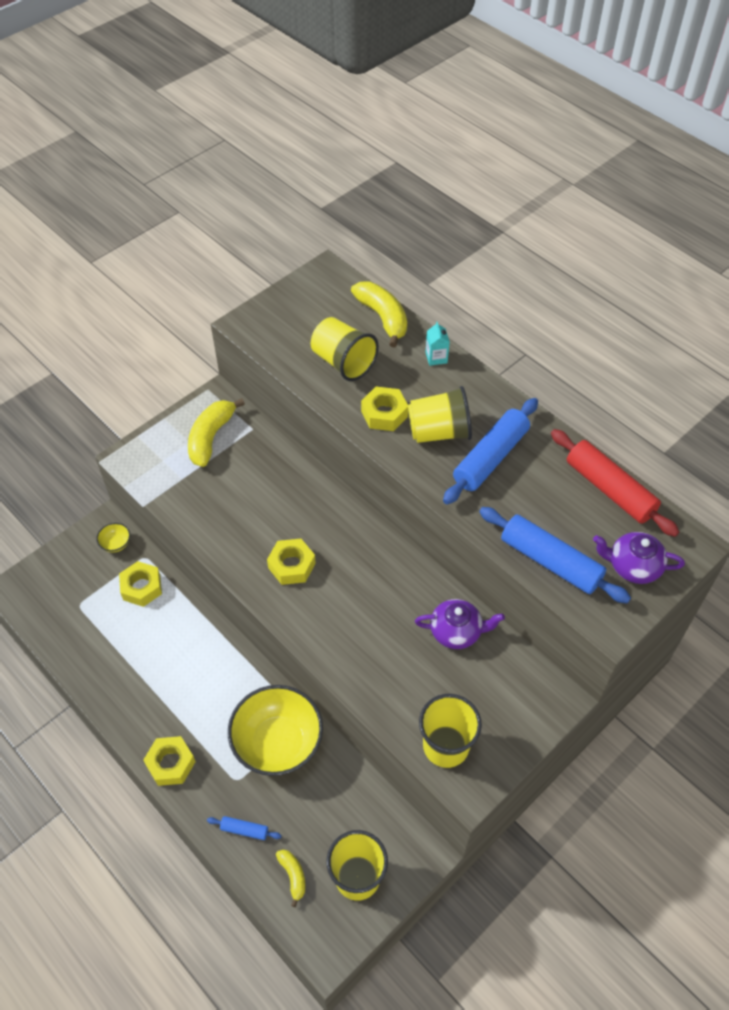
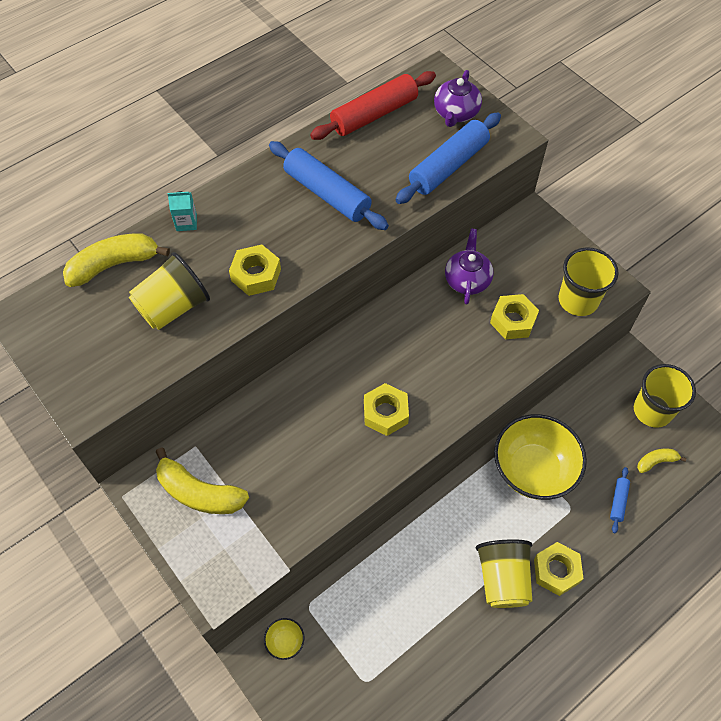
camera: 85 degrees left, 5 degrees up
yellow nut [119,561,162,607] -> yellow nut moved to [490,294,539,339]
yellow cup [408,386,472,443] -> yellow cup moved to [476,539,532,608]

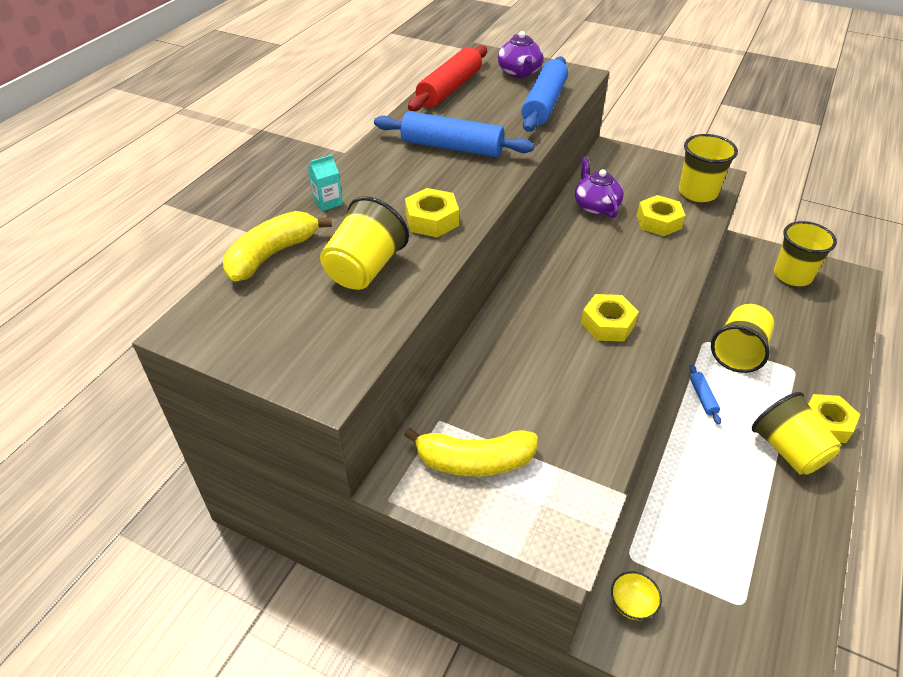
camera: 25 degrees left, 15 degrees down
yellow bowl [494,414,587,500] -> yellow cup [711,304,775,373]
blue rolling pin [610,467,630,533] -> blue rolling pin moved to [689,364,721,425]
yellow banana [637,449,686,473] -> none

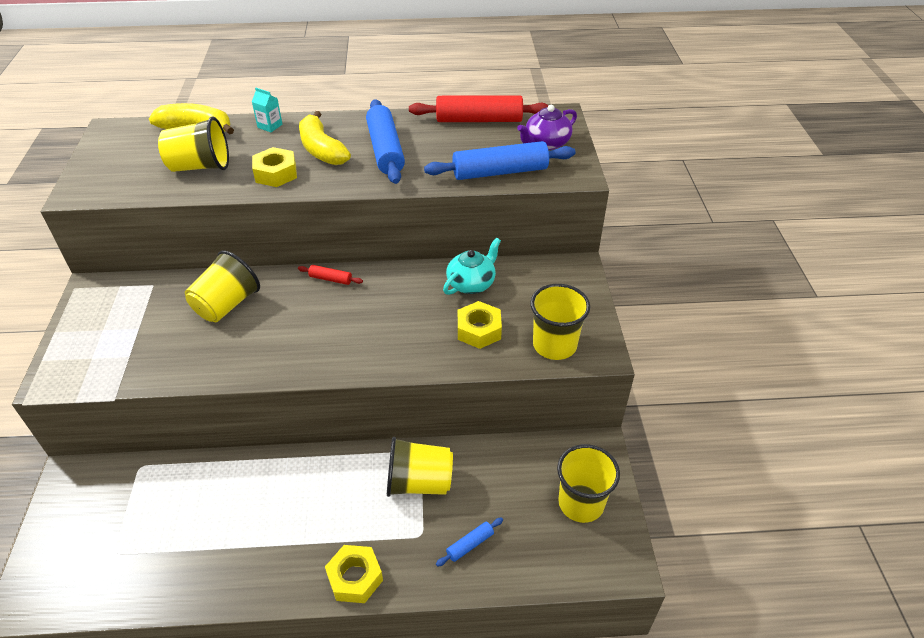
camera: 60 degrees right, 0 degrees up
yellow banana [404,428,538,476] -> yellow banana moved to [299,111,351,165]
purple teapot [575,157,624,218] -> turquoise teapot [443,238,501,295]
yellow nut [581,294,639,342] -> none
yellow bowl [611,571,662,620] -> none
blue rolling pin [689,364,721,425] -> blue rolling pin moved to [436,517,503,567]
yellow cup [752,392,841,475] -> yellow cup moved to [185,251,260,322]
none -> red rolling pin [298,265,363,285]

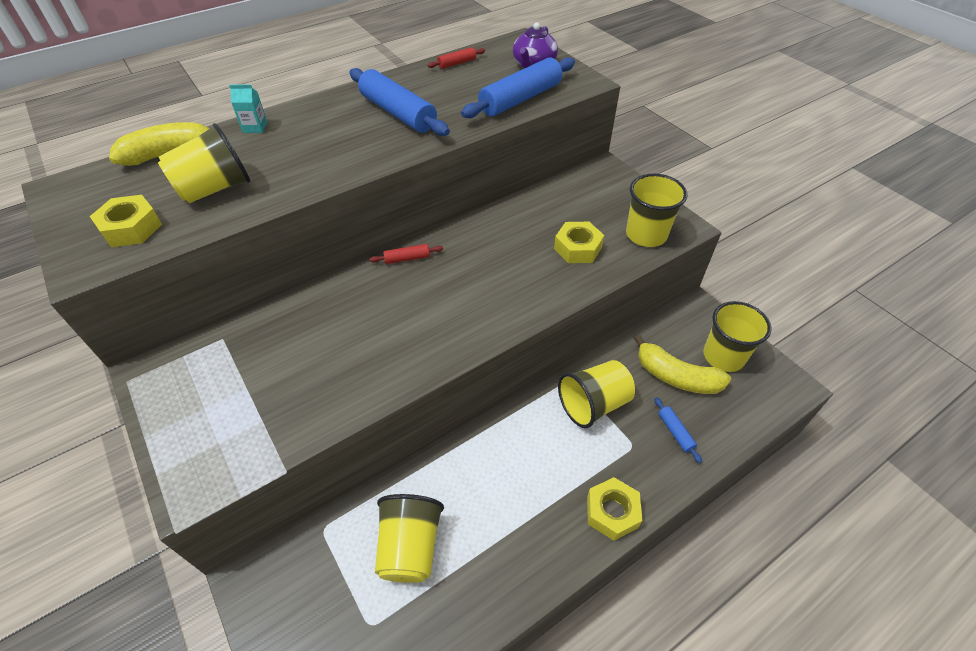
camera: 30 degrees left, 5 degrees up
yellow cup [185,251,260,322] -> yellow cup moved to [375,494,444,583]
yellow nut [252,147,297,187] -> yellow nut moved to [90,195,162,247]
yellow banana [299,111,351,165] -> yellow banana moved to [634,335,731,394]
red rolling pin [409,96,549,122] -> red rolling pin [428,47,485,69], size x0.46
blue rolling pin [436,517,503,567] -> blue rolling pin turned 45 degrees counterclockwise [654,397,702,463]
turquoise teapot [443,238,501,295] -> none

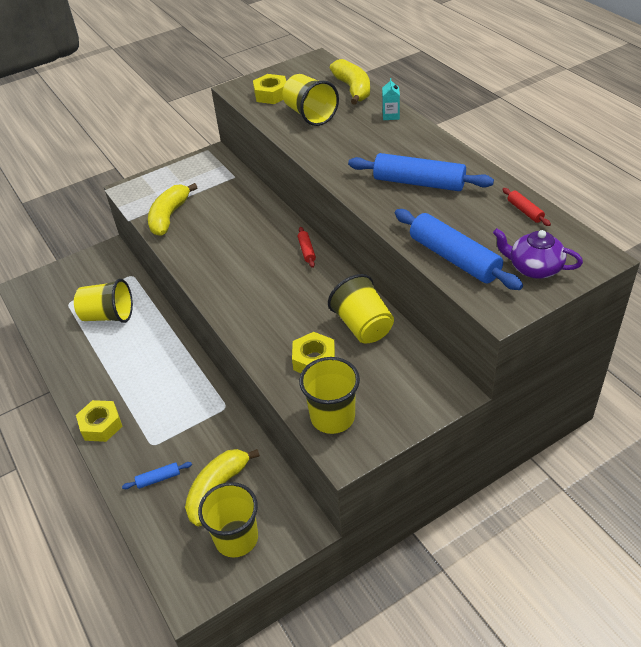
camera: 95 degrees right, 5 degrees down
blue rolling pin [350,68,450,136] -> blue rolling pin turned 60 degrees clockwise [348,153,494,191]
yellow cup [558,360,635,428] -> yellow cup moved to [328,274,394,344]
none -> yellow banana [148,183,197,236]

